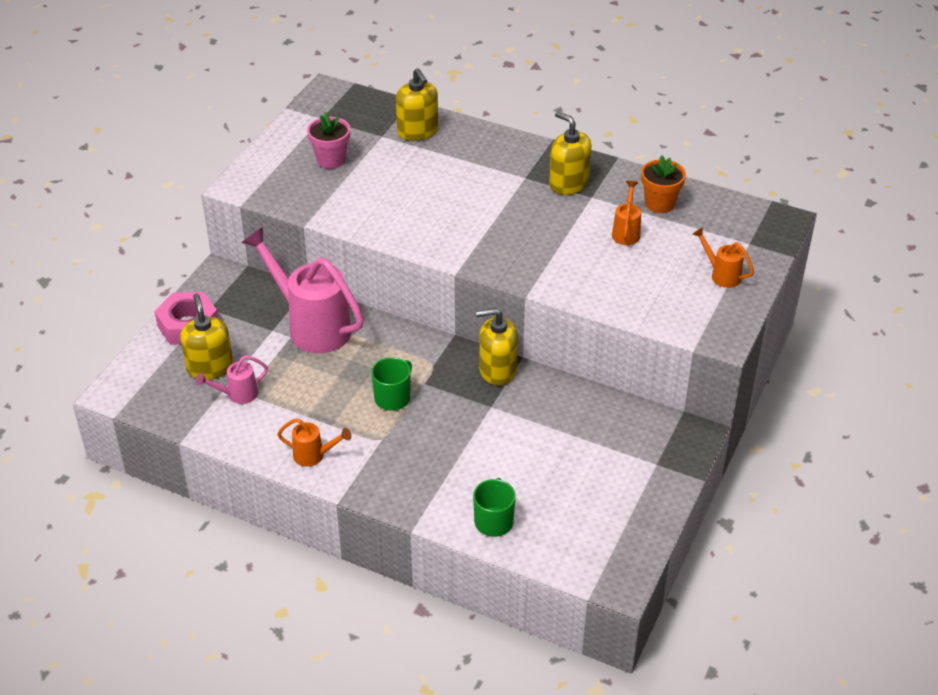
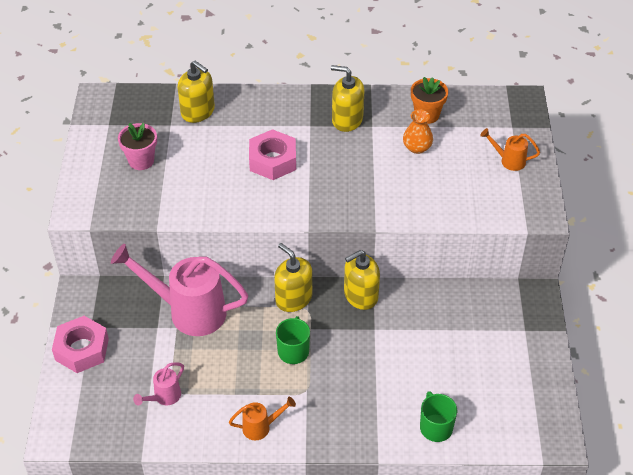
camera: 25 degrees left, 5 degrees up
yellow soap dispenser [180,294,233,380] -> yellow soap dispenser moved to [274,243,312,312]
orange watering can [612,181,641,245] -> orange vase [403,110,433,154]
none -> pink nut [249,129,296,180]

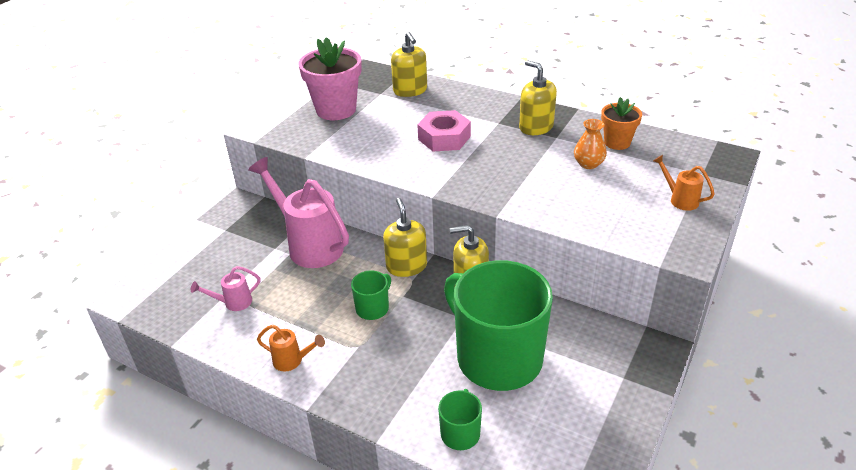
camera: 30 degrees right, 10 degrees down
pink nut [52,316,109,373] -> none
pink flower pot [118,123,157,170] -> pink flower pot [298,37,362,120], size x1.69
none -> green mug [444,260,553,391]

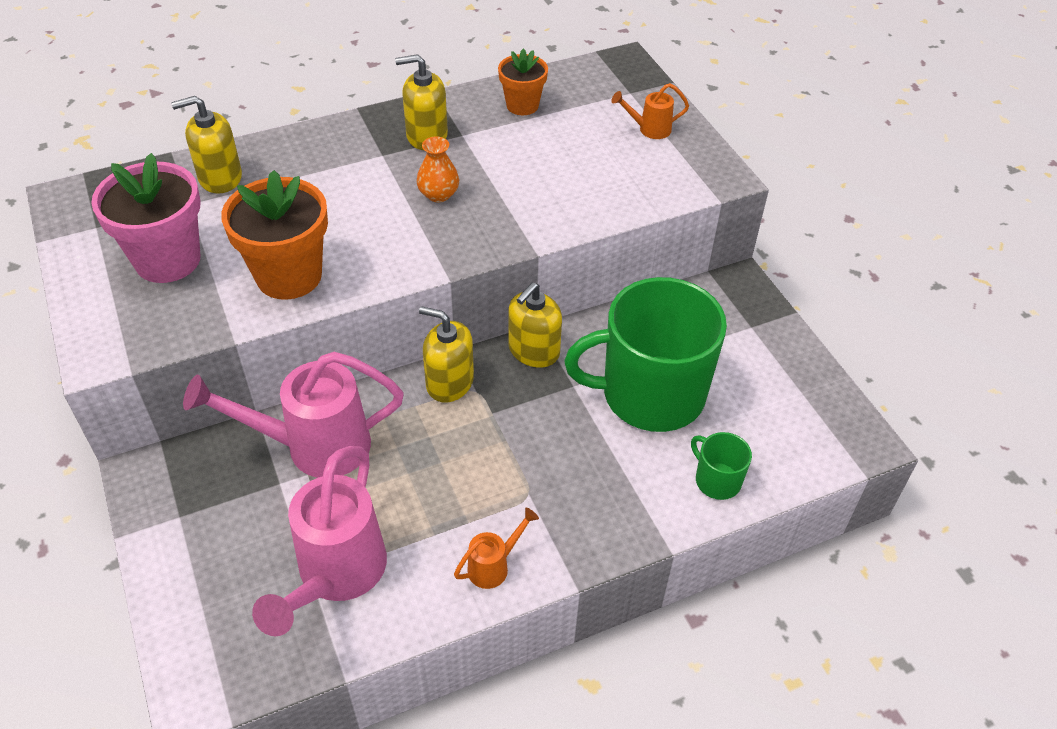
camera: 55 degrees left, 10 degrees up
pink watering can [191,266,260,311] -> pink watering can [252,446,387,636], size x2.19
green mug [351,270,391,320] -> none
yellow soap dispenser [391,32,427,97] -> yellow soap dispenser turned 150 degrees clockwise [171,96,242,194]
pink nut [417,110,471,152] -> none
orange vase [574,119,607,169] -> orange vase moved to [416,137,459,202]
none -> orange flower pot [221,170,328,300]

